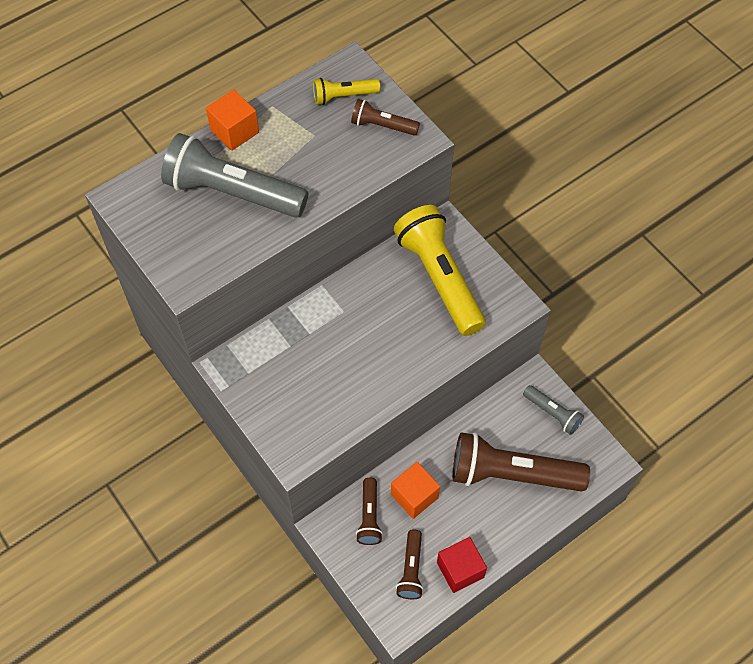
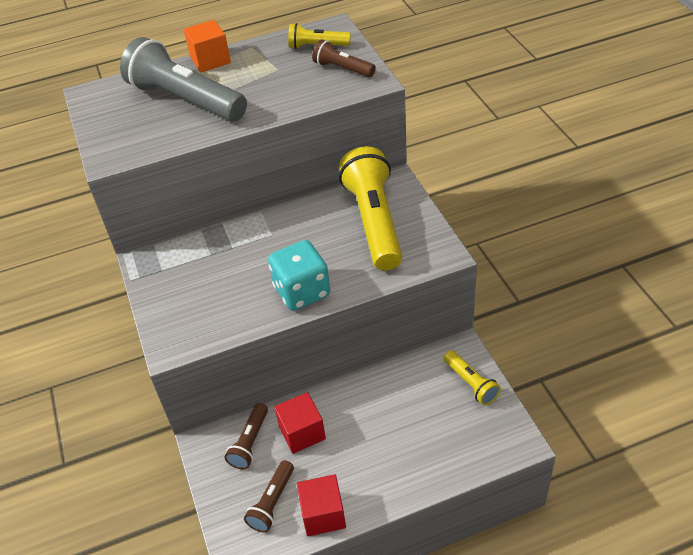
camera: 20 degrees right, 15 degrees down
orange cube [391,462,440,519] -> red cube [274,392,326,454]
brown flashlight [453,432,590,492] -> none
grey flashlight [523,385,584,435] -> yellow flashlight [444,350,501,405]
none -> turquoise dice [268,240,330,311]

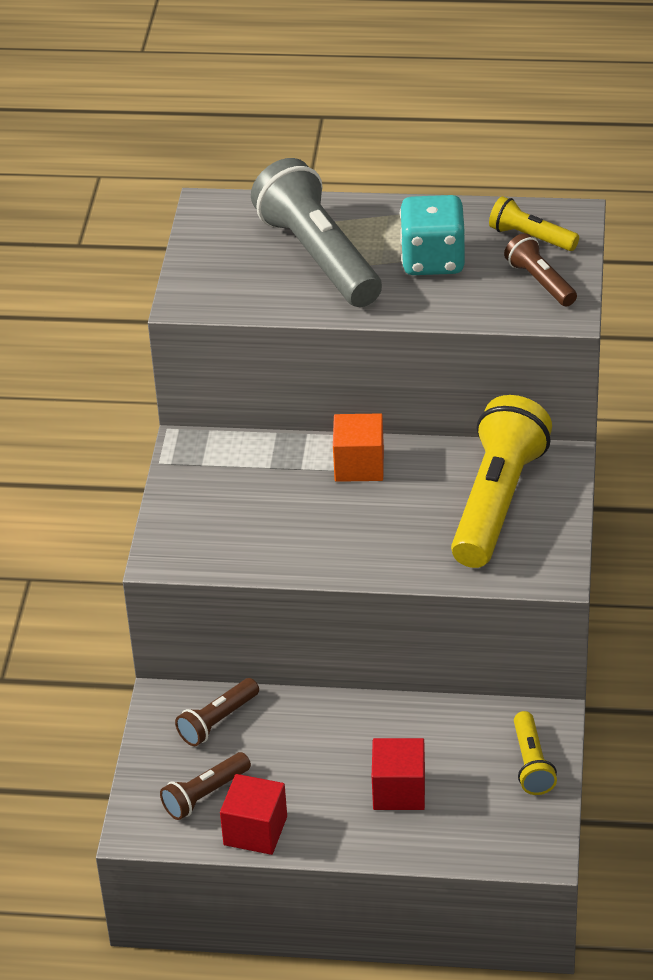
camera: 25 degrees right, 5 degrees down
orange cube [184,20,231,72] -> orange cube moved to [333,413,384,482]
turquoise dice [268,240,330,311] -> turquoise dice moved to [400,195,466,275]
red cube [274,392,326,454] -> red cube moved to [372,738,425,810]

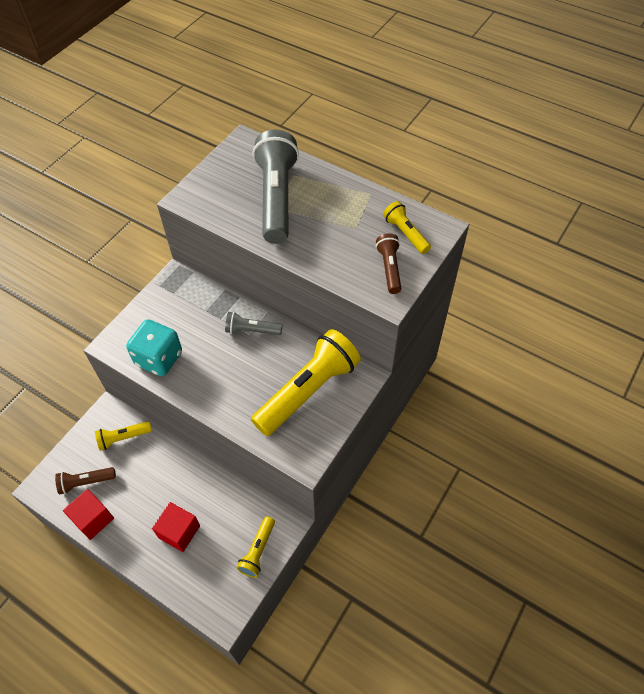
camera: 25 degrees right, 15 degrees up
brown flashlight [175,678,259,746] -> yellow flashlight [95,421,152,451]
orange cube [333,413,384,482] -> grey flashlight [225,312,282,335]
turquoise dice [400,195,466,275] -> turquoise dice moved to [126,319,182,376]

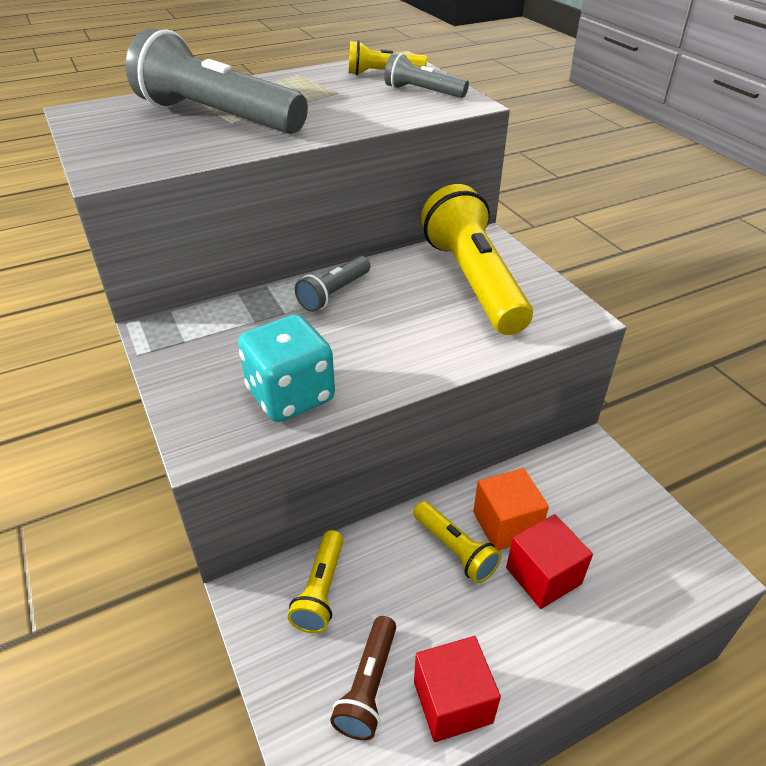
camera: 60 degrees left, 15 degrees down
yellow flashlight [237,516,275,577] -> yellow flashlight moved to [413,501,501,583]
brown flashlight [376,233,401,294] -> grey flashlight [384,53,469,98]
none -> orange cube [473,468,549,551]

